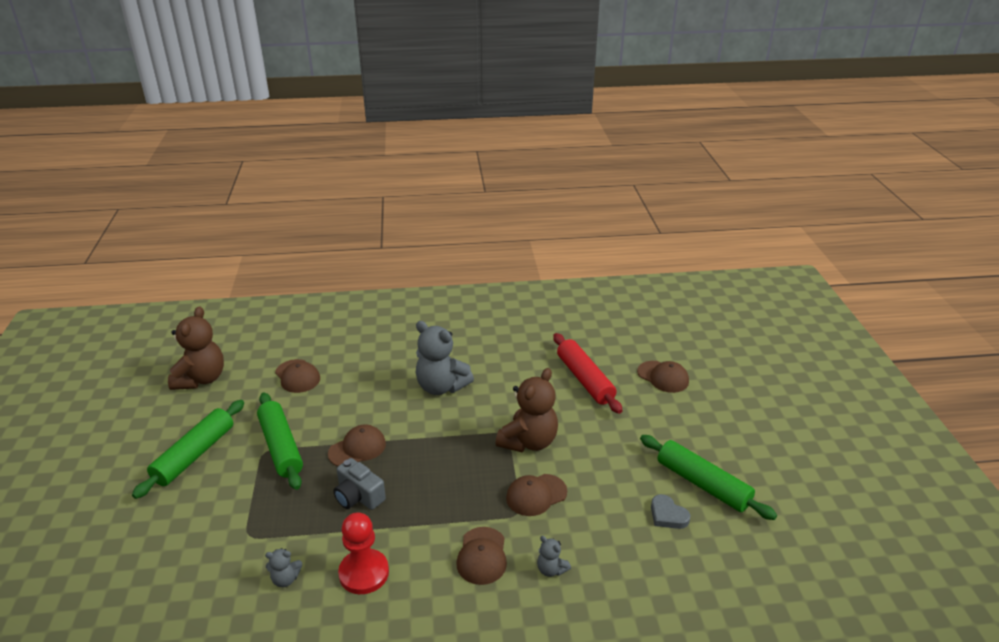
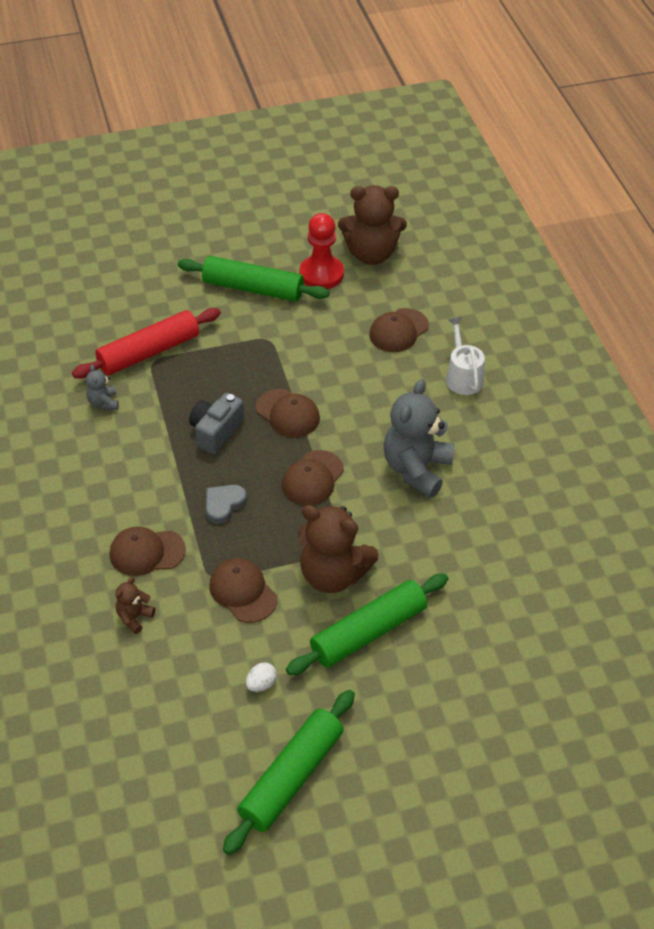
camera: 80 degrees right, 15 degrees up
green rolling pin [257,393,303,490] -> green rolling pin moved to [286,573,448,675]
red pawn [338,512,389,594] -> red pawn moved to [300,213,344,289]
grey teddy bear [537,536,571,577] -> brown teddy bear [116,577,155,634]
red rolling pin [553,333,623,414] -> red rolling pin moved to [72,308,221,378]
brown cap [637,361,689,393] -> brown cap moved to [282,450,344,506]
grey heart [651,494,691,529] -> grey heart moved to [206,485,247,524]
none -> white egg [246,662,277,692]
none -> white watering can [446,317,485,395]

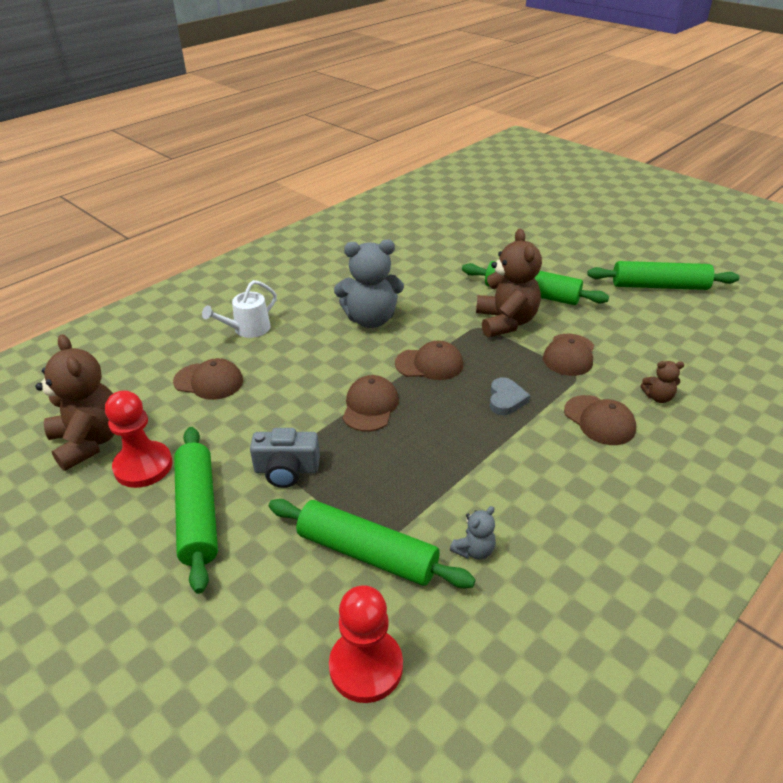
camera: 120 degrees left, 10 degrees down
red rolling pin [72,308,221,378] -> green rolling pin [269,499,476,589]
grey camera [189,393,244,454] -> grey camera moved to [250,428,320,488]
grey heart [206,485,247,524] -> grey heart turned 90 degrees counterclockwise [490,377,530,415]
white egg [246,662,277,692] -> none
none -> red pawn [329,585,403,703]

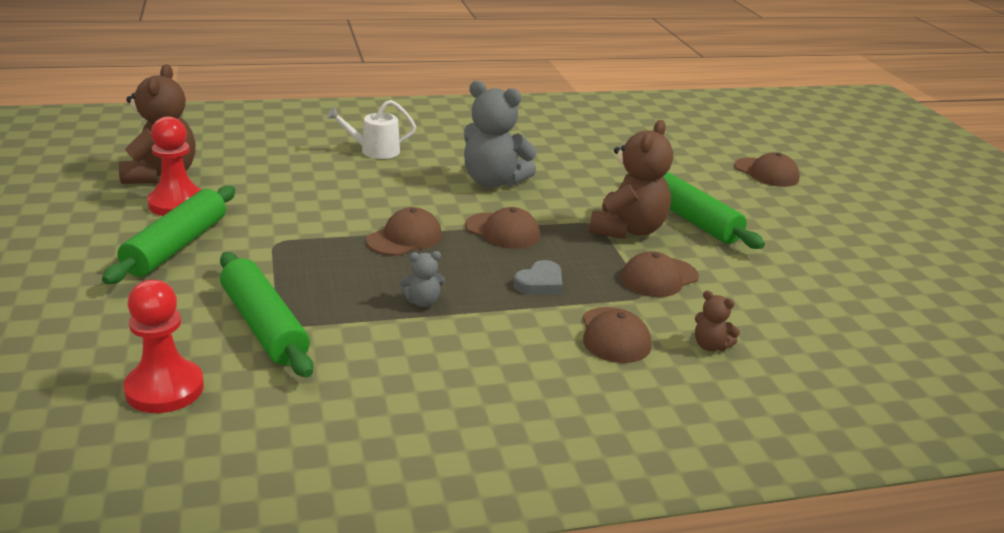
camera: 30 degrees right, 10 degrees down
brown cap [173,358,243,400] -> brown cap moved to [734,153,800,187]
grey camera [250,428,320,488] -> none
grey teddy bear [450,506,496,559] -> grey teddy bear moved to [400,251,445,307]
green rolling pin [587,261,739,290] -> none

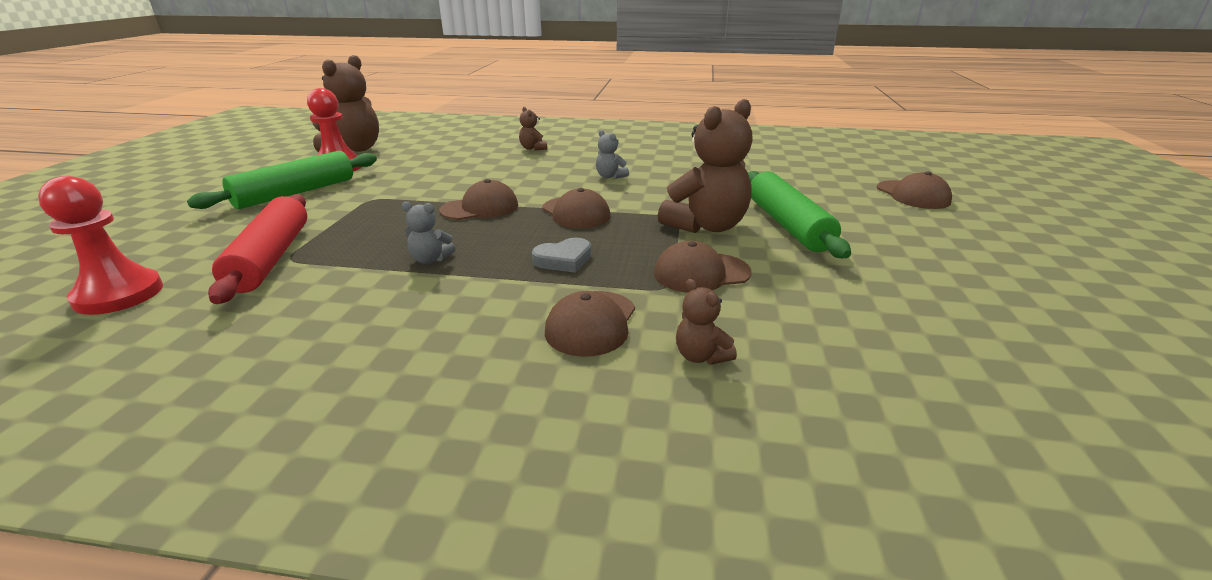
camera: 25 degrees right, 0 degrees up
green rolling pin [220,252,313,377] -> red rolling pin [208,194,307,304]
white watering can [327,100,416,159] -> brown teddy bear [519,107,547,151]
grey teddy bear [464,80,537,188] -> grey teddy bear [596,130,629,179], size x0.46

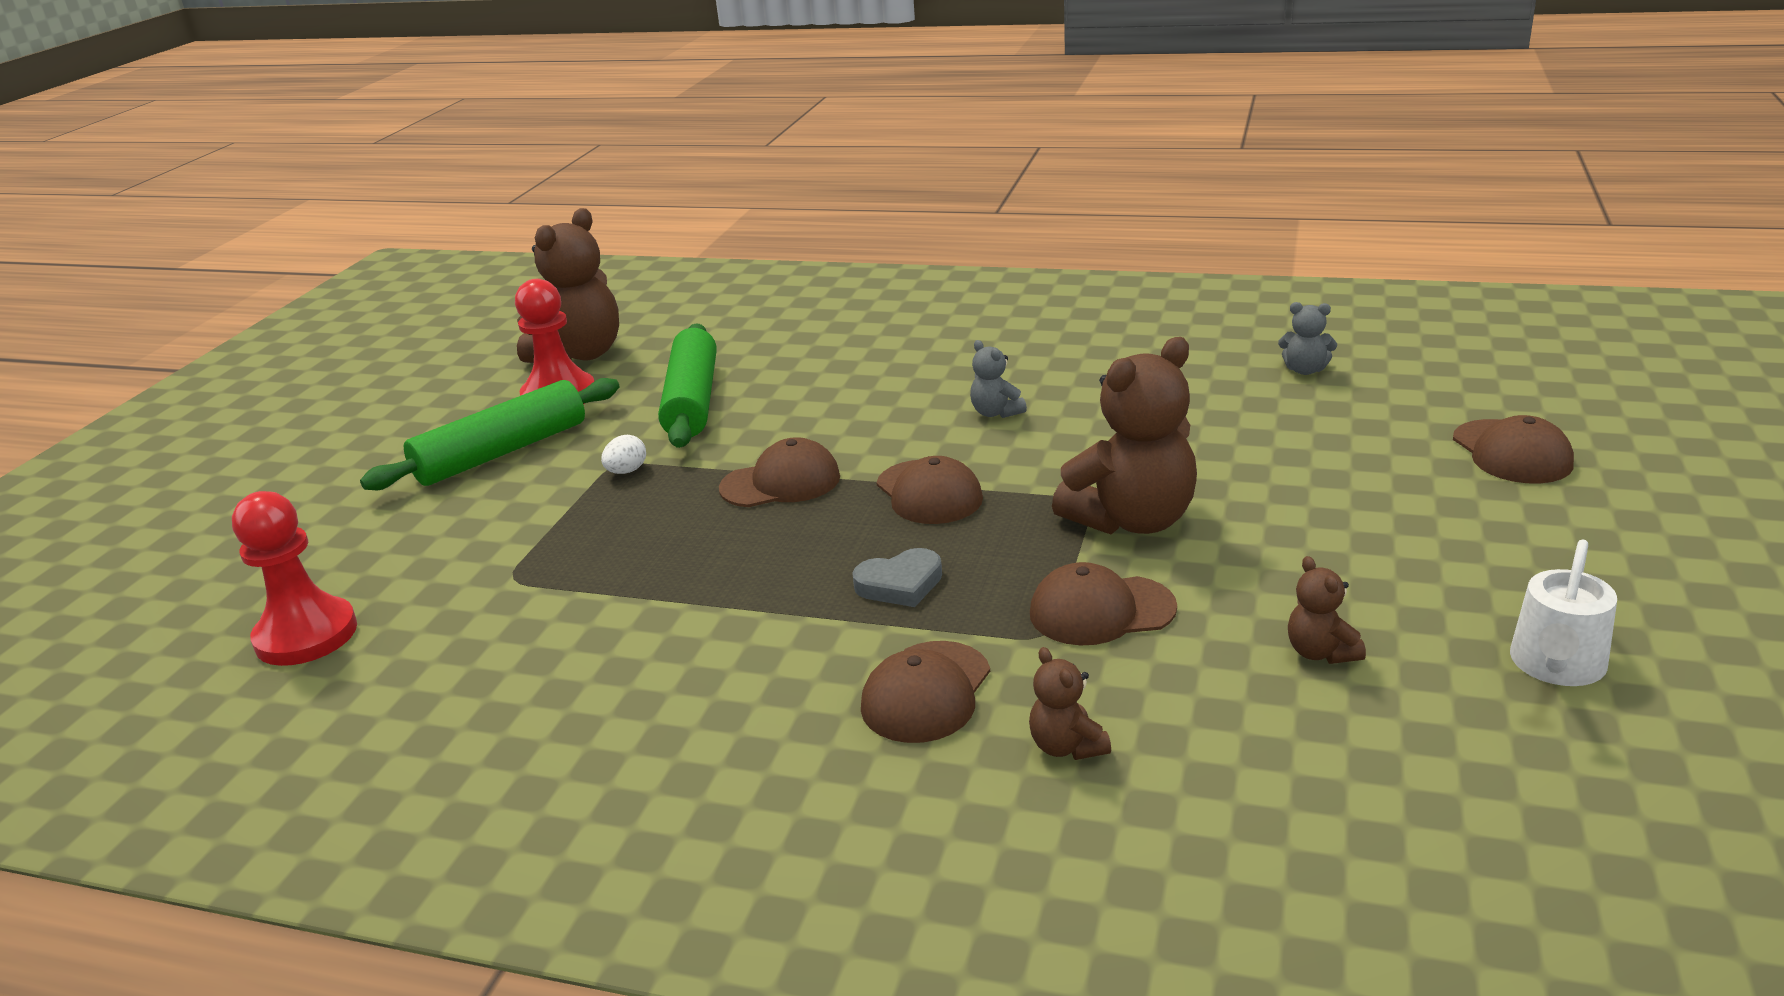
camera: 10 degrees right, 0 degrees up
red rolling pin [208,194,307,304] -> none
grey teddy bear [402,202,455,264] -> grey teddy bear moved to [1278,302,1337,375]
brown teddy bear [519,107,547,151] -> brown teddy bear moved to [1288,556,1366,664]
green rolling pin [748,171,851,258] -> green rolling pin moved to [658,323,717,448]
none -> white egg [601,435,646,474]
none -> white watering can [1510,539,1617,686]

